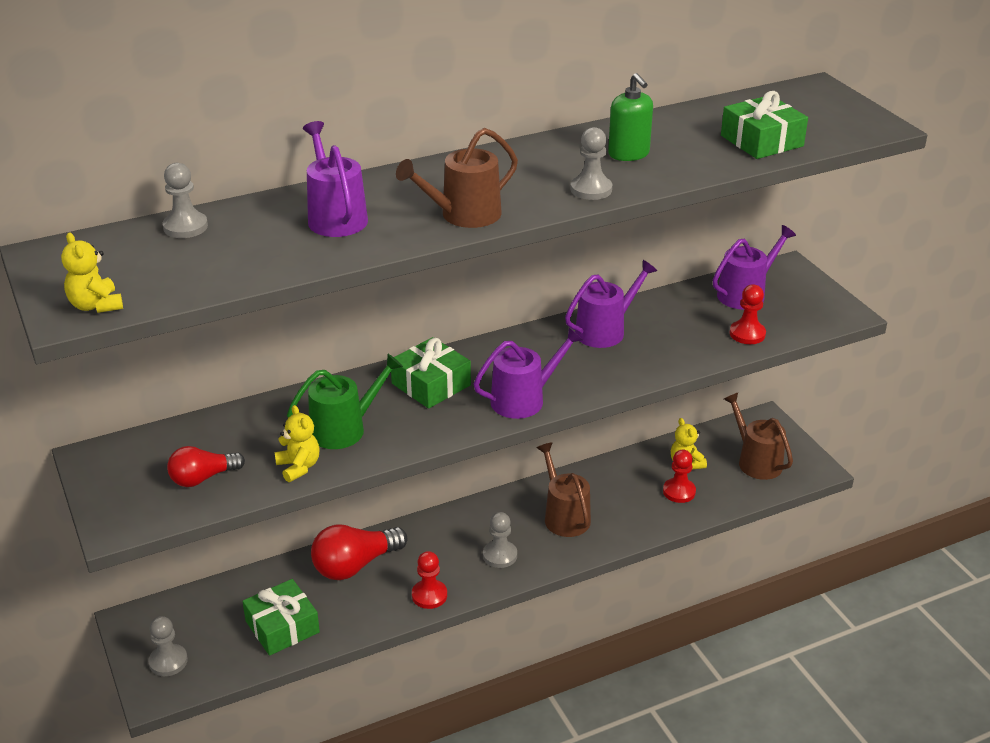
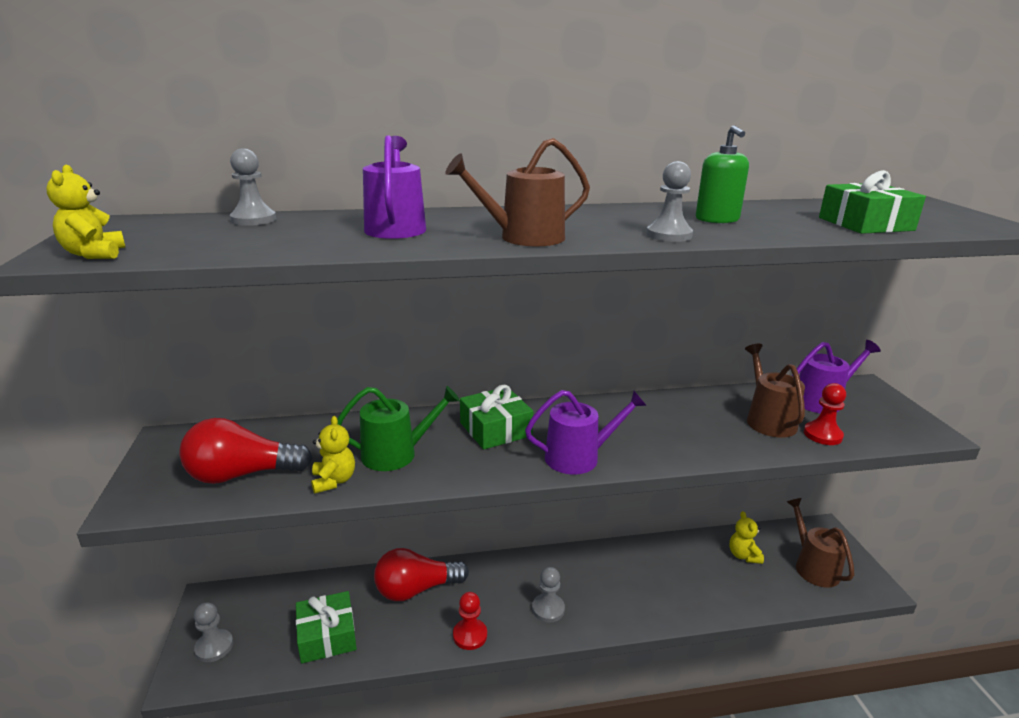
camera: 15 degrees right, 10 degrees down
red light bulb [167,446,245,487] -> red light bulb [179,418,313,484], size x1.59
brown watering can [537,442,591,537] -> brown watering can moved to [745,344,805,438]
purple watering can [565,260,657,348] -> none
red pawn [663,450,696,503] -> none

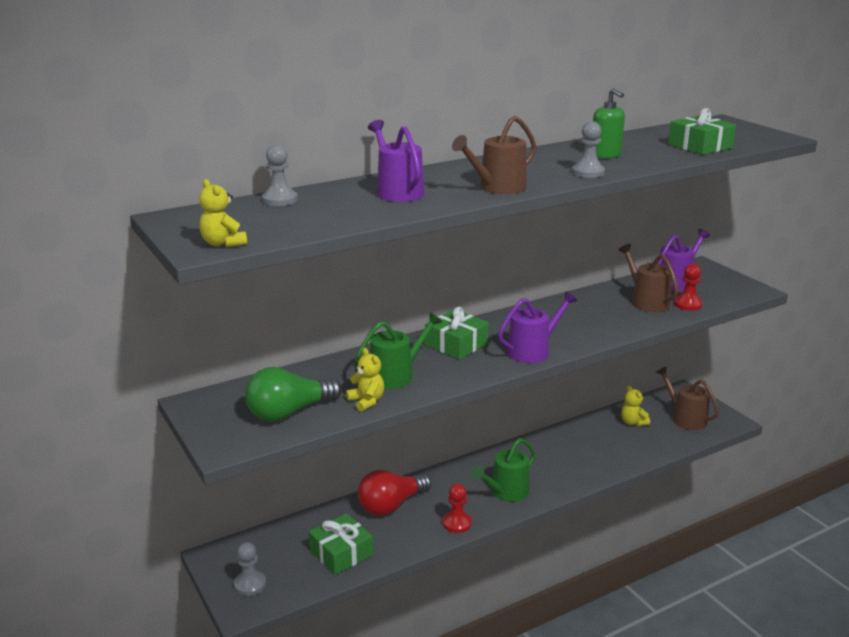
camera: 20 degrees left, 0 degrees up
red light bulb [179,418,313,484] -> green light bulb [245,367,342,422]
grey pawn [532,567,565,622] -> green watering can [472,438,536,502]

